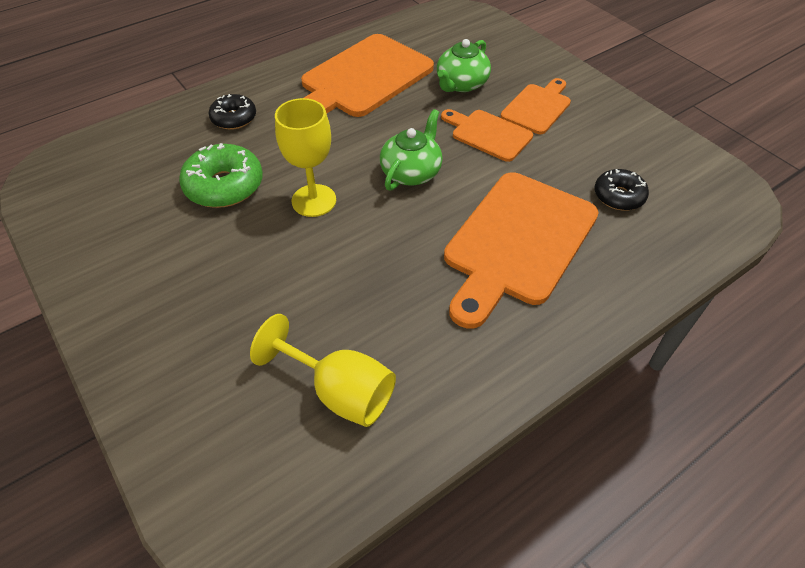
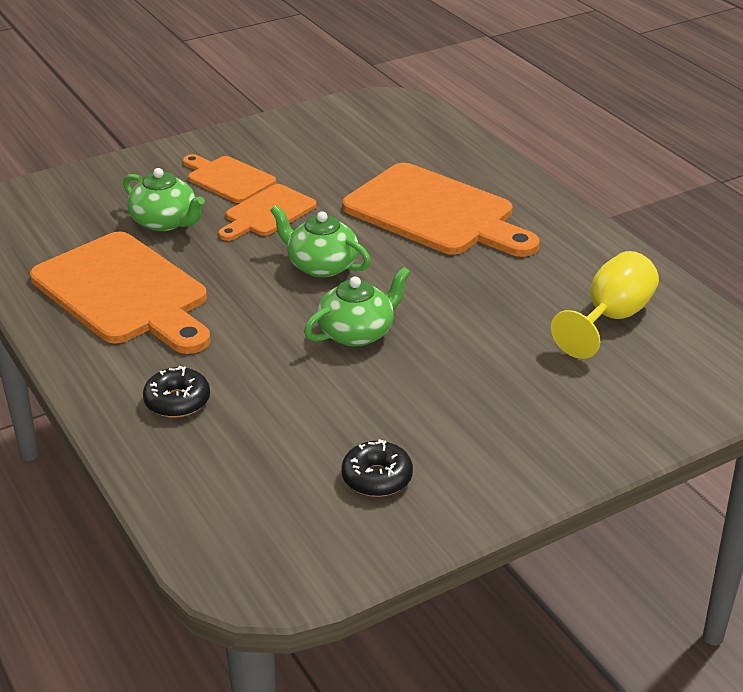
camera: 85 degrees left, 15 degrees down
green donut [179,143,263,208] -> none
yellow goblet [275,98,336,217] -> green teapot [304,267,411,347]
black donut [595,169,649,210] -> black donut moved to [341,439,413,497]

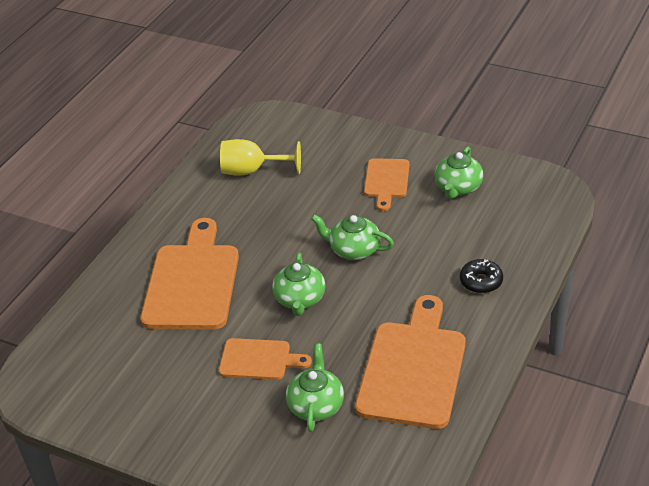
camera: 120 degrees left, 5 degrees up
orange cutting board [183,154,276,203] -> orange cutting board moved to [364,158,409,211]
black donut [341,439,413,497] -> green teapot [435,147,484,199]

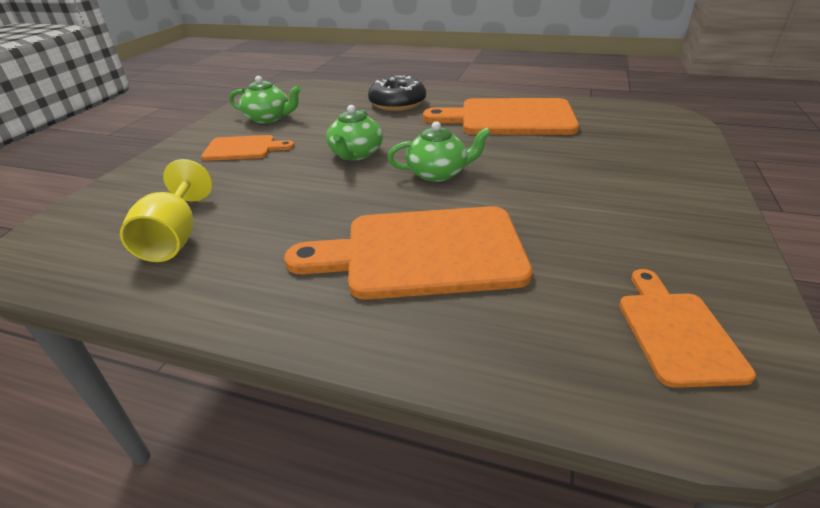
camera: 100 degrees left, 5 degrees down
orange cutting board [219,338,312,380] -> orange cutting board moved to [619,269,756,388]
green teapot [286,344,344,432] -> none
black donut [460,259,503,293] -> black donut [368,76,426,111], size x1.56

